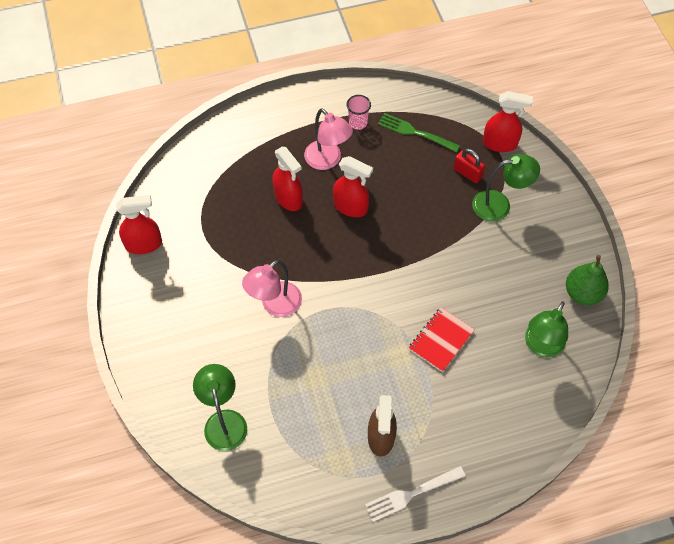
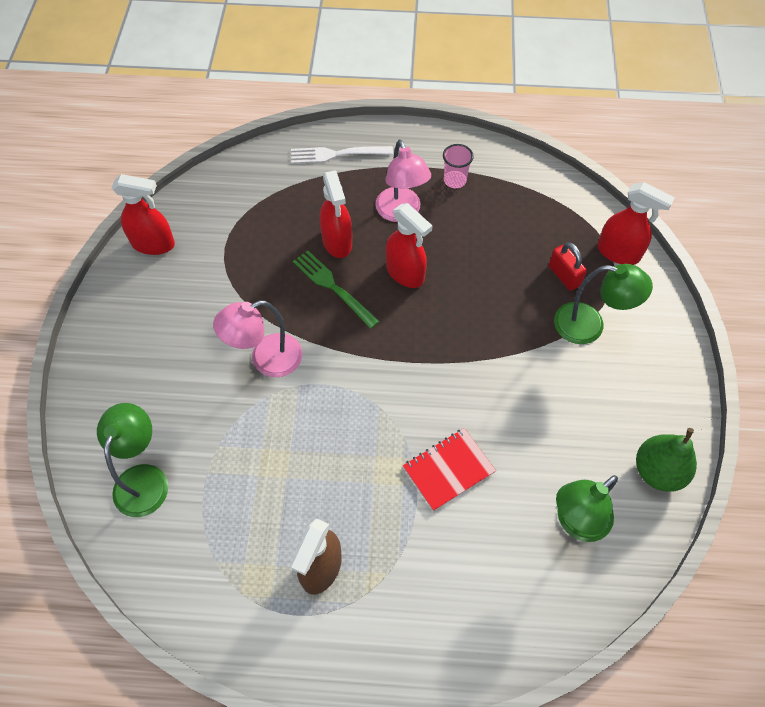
camera: 20 degrees right, 0 degrees up
white fork [365,466,466,522] -> white fork moved to [291,146,393,164]
green fork [378,113,460,153] -> green fork moved to [293,250,380,329]

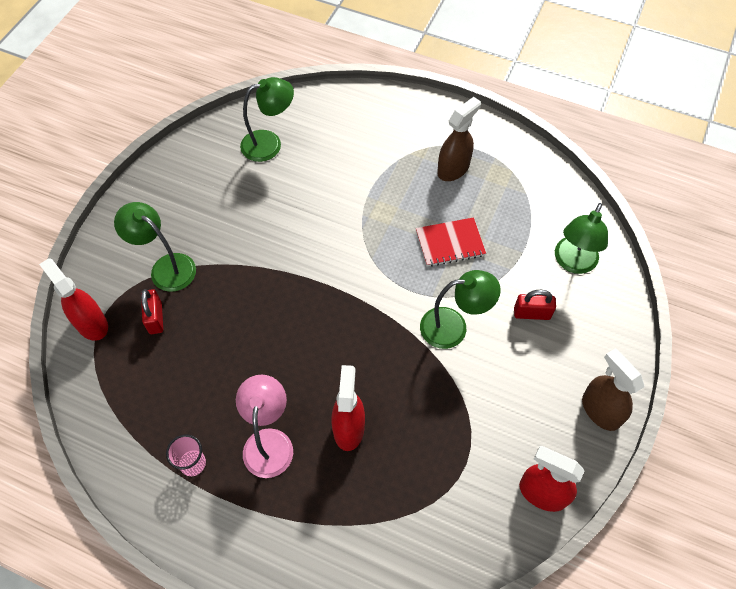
camera: 160 degrees left, 0 degrees up
pink lamp [213,300,303,377] -> green lamp [420,270,501,349]
white fork [291,146,393,164] -> none
green fork [293,250,380,329] -> none
red spray bottle [386,203,432,288] -> none
red notebook [403,428,496,511] -> red notebook moved to [416,217,486,267]
green pear [636,428,697,492] -> none
none -> red padlock [514,290,556,320]
none -> brown spray bottle [582,348,644,431]

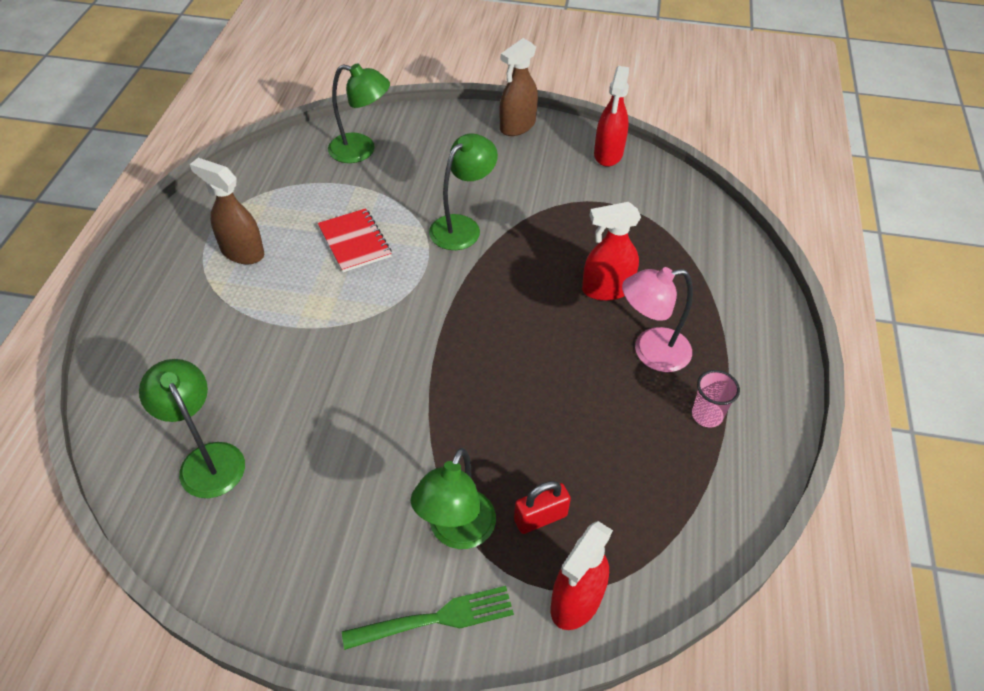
camera: 105 degrees left, 10 degrees down
green lamp [420,270,501,349] -> green lamp turned 60 degrees clockwise [429,133,498,250]
red padlock [514,290,556,320] -> none
none -> green fork [342,586,514,650]

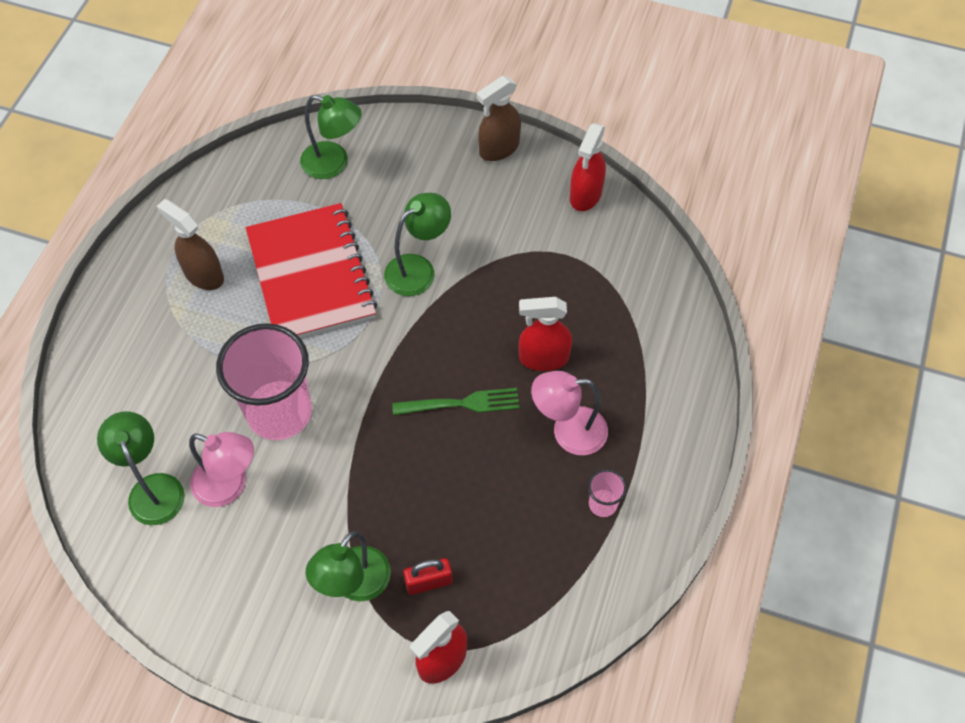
camera: 10 degrees right, 10 degrees up
red notebook [318,208,392,272] -> red notebook [246,203,377,338], size x1.98
green fork [342,586,514,650] -> green fork moved to [392,388,520,415]
none -> pink lamp [189,432,254,507]
none -> pink cup [216,323,312,440]

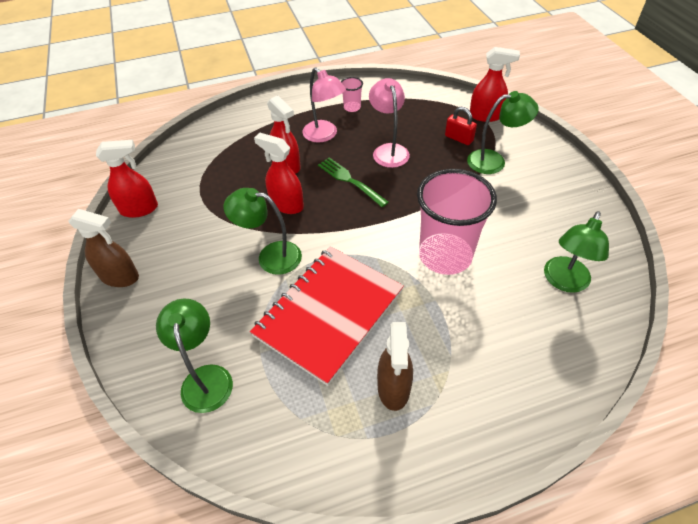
camera: 125 degrees left, 10 degrees down
pink lamp [189,432,254,507] -> pink lamp moved to [369,78,410,168]
none -> red spray bottle [254,133,304,214]

